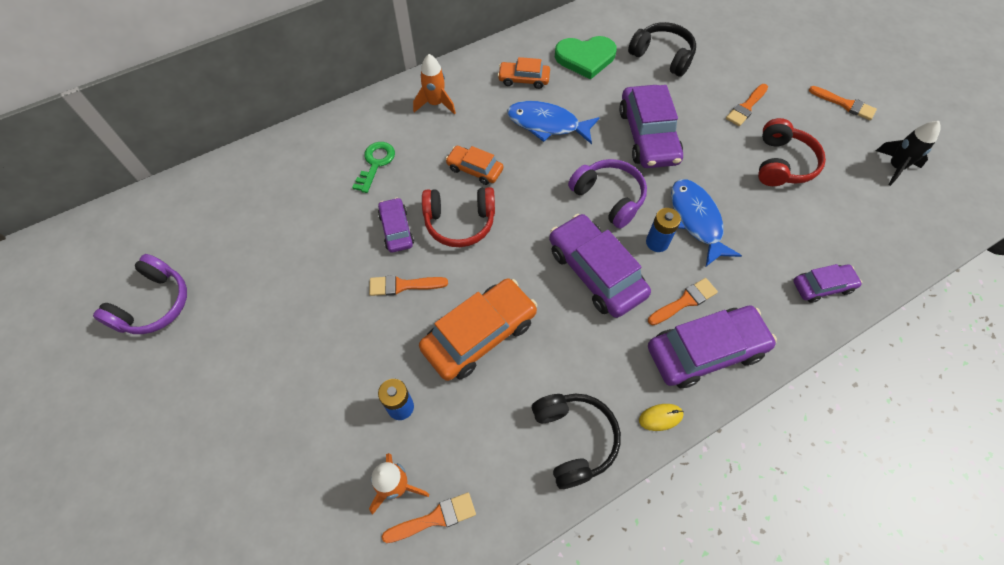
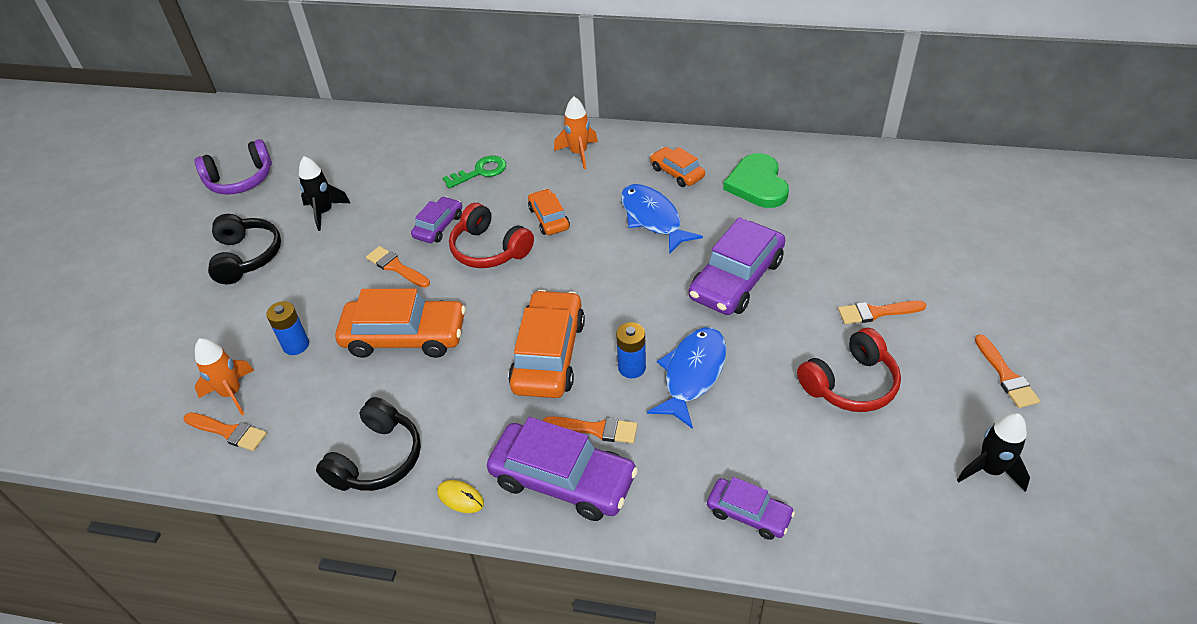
camera: 45 degrees right, 15 degrees down
purple car [549,214,651,318] -> orange car [508,290,585,398]
green heart [555,36,617,80] -> green heart turned 45 degrees clockwise [723,153,789,208]
purple headphones [568,159,647,229] -> none
black headphones [628,22,696,77] -> black headphones moved to [208,214,281,284]
none -> black rocket [299,156,350,231]

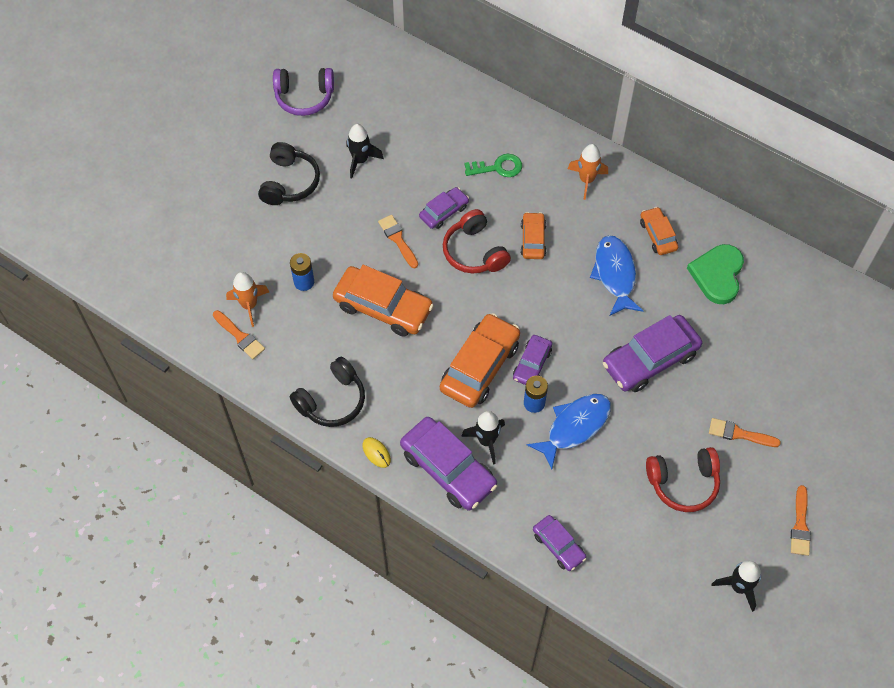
camera: 20 degrees right, 15 degrees up
orange brush [543,416,637,444] -> black rocket [461,411,505,465]
none -> purple car [513,335,552,385]

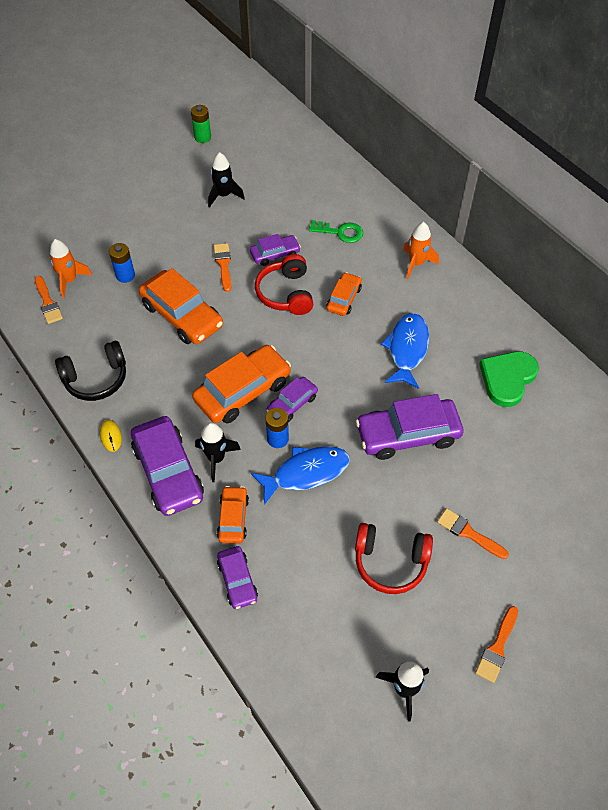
camera: 20 degrees right, 5 degrees down
black headphones [258,142,320,205] -> none
purple headphones [273,68,334,116] -> green battery [191,105,211,143]
orange car [640,207,678,255] -> orange car moved to [217,486,249,543]

